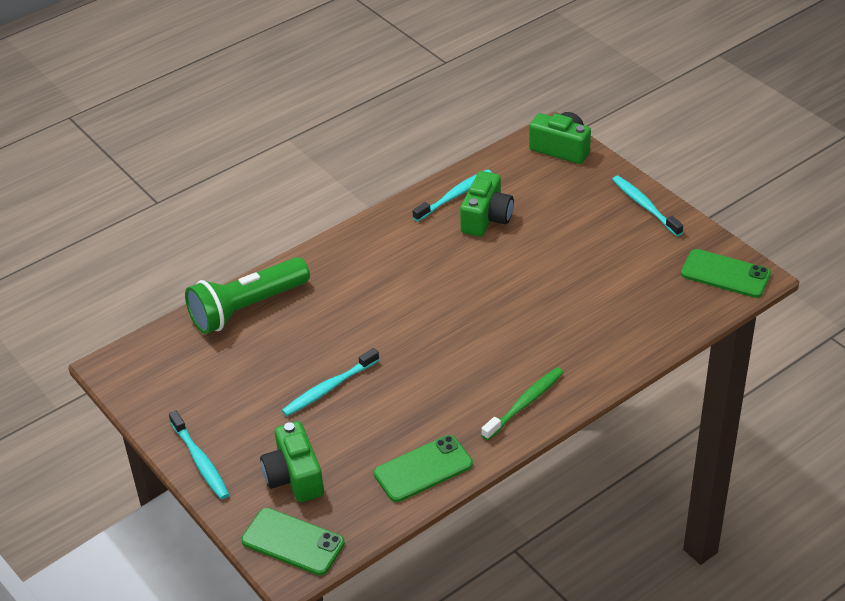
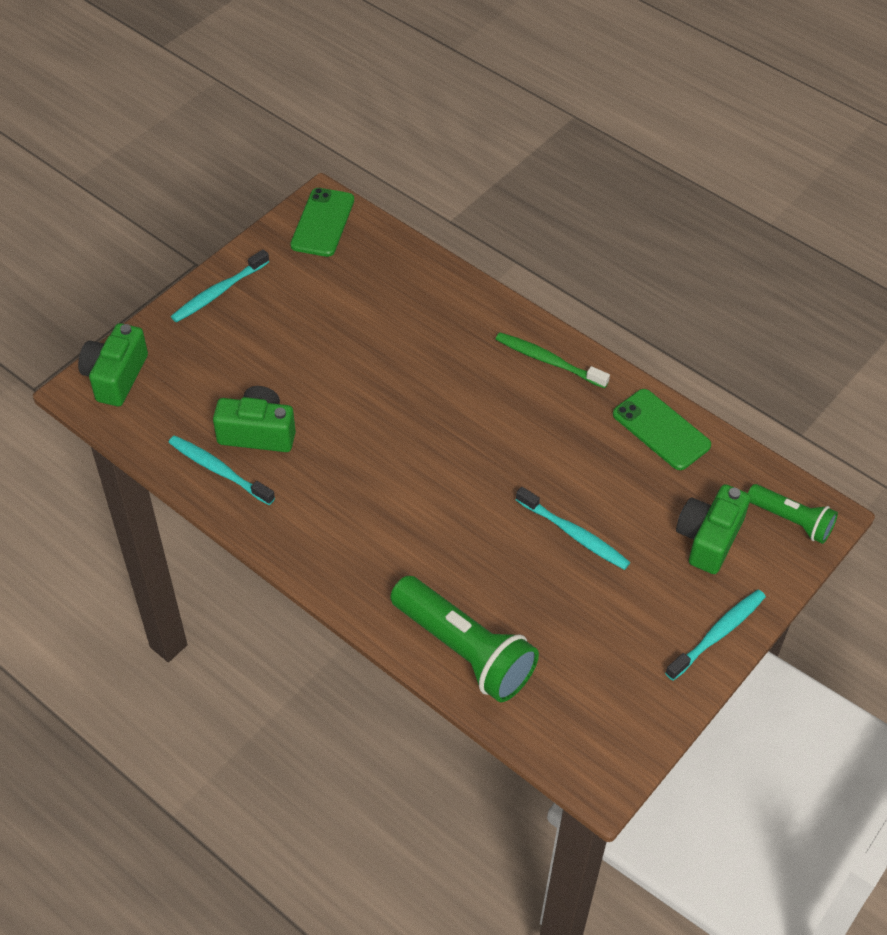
camera: 105 degrees left, 10 degrees up
green phone [241,508,345,576] -> green flashlight [748,484,838,544]
green camera [260,421,324,502] -> green camera turned 150 degrees clockwise [676,484,751,574]

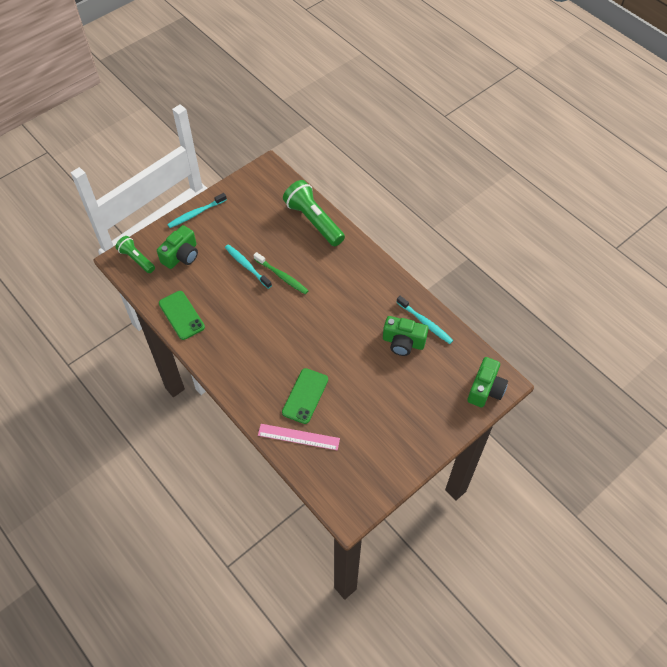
camera: 170 degrees left, 5 degrees up
turquoise toothbrush [171,249,269,323] -> none
green phone [290,188,354,257] -> green phone moved to [282,368,328,424]
green toothbrush [496,332,610,389] -> green toothbrush moved to [253,252,309,294]
none -> pink ruler [258,424,340,450]

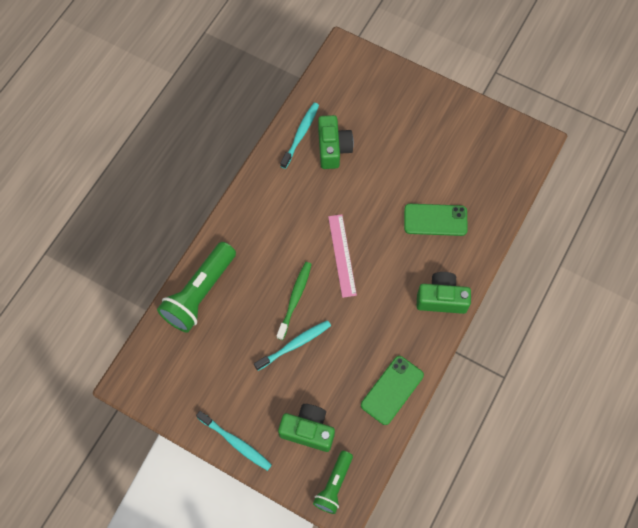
camera: 110 degrees left, 10 degrees up
turquoise toothbrush [225,244,272,289] -> turquoise toothbrush turned 150 degrees counterclockwise [254,320,331,371]
pink ruler [258,424,340,450] -> pink ruler moved to [328,214,357,298]
green camera [467,357,508,407] -> green camera moved to [417,272,471,314]

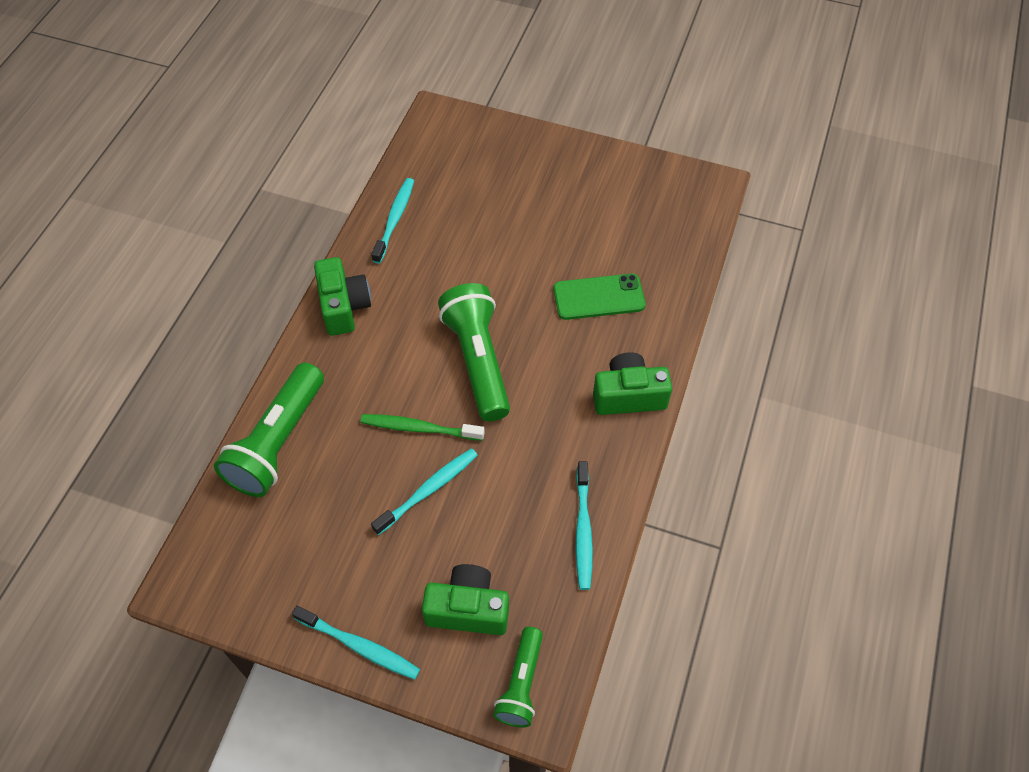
camera: 10 degrees left, 10 degrees down
green toothbrush [277,262,312,340] -> green toothbrush turned 90 degrees counterclockwise [361,414,485,441]
green camera [318,115,354,169] -> green camera moved to [314,257,371,336]
pink ruler [328,214,357,298] -> green flashlight [438,283,510,421]
green phone [361,356,424,425] -> turquoise toothbrush [576,461,593,590]

